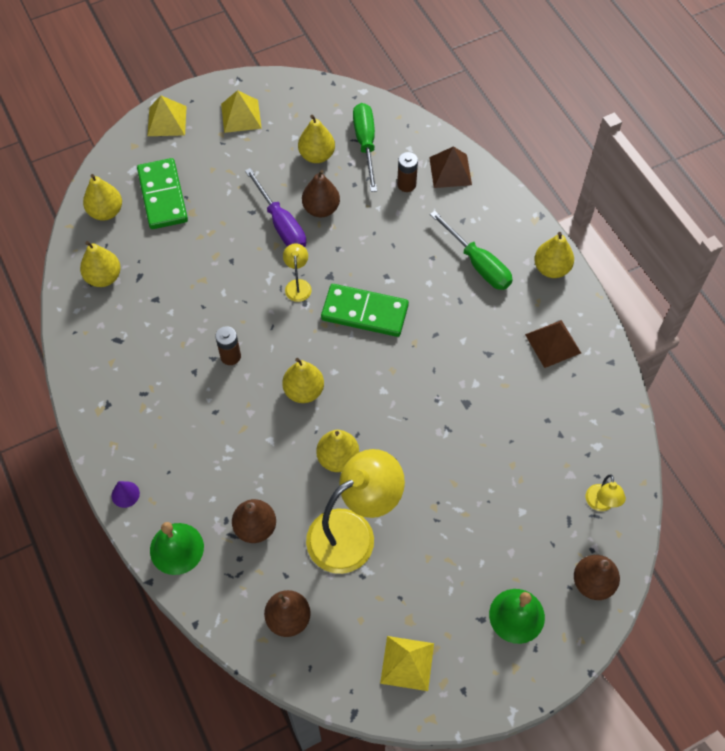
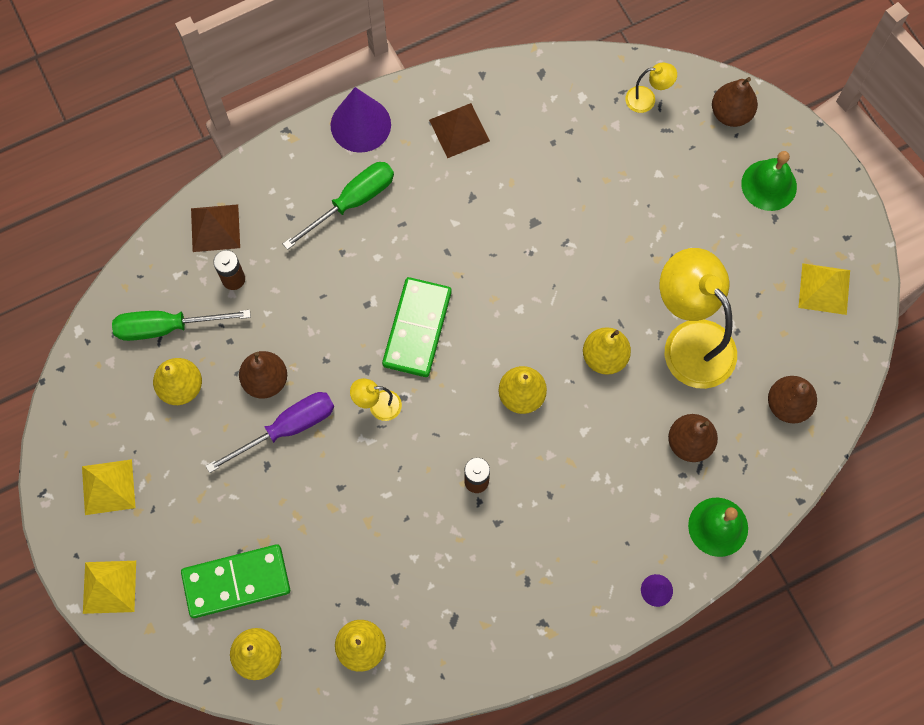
camera: 90 degrees left, 10 degrees up
yellow pear [534,232,574,278] -> purple cone [331,87,391,153]

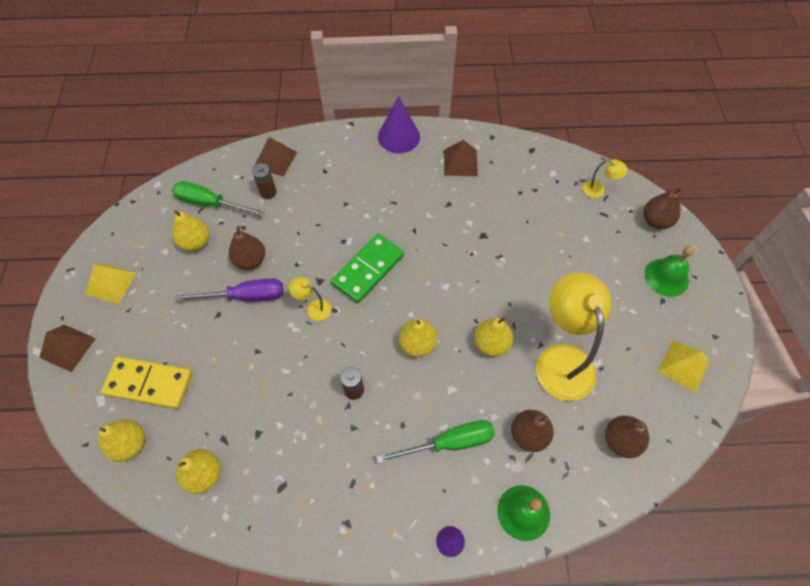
camera: 25 degrees right, 10 degrees down
yellow pyramid [83,561,136,614] -> brown pyramid [39,325,96,372]
green domino [181,544,290,618] -> yellow domino [101,357,192,409]
green screwdriver [283,162,394,250] -> green screwdriver moved to [376,420,495,464]

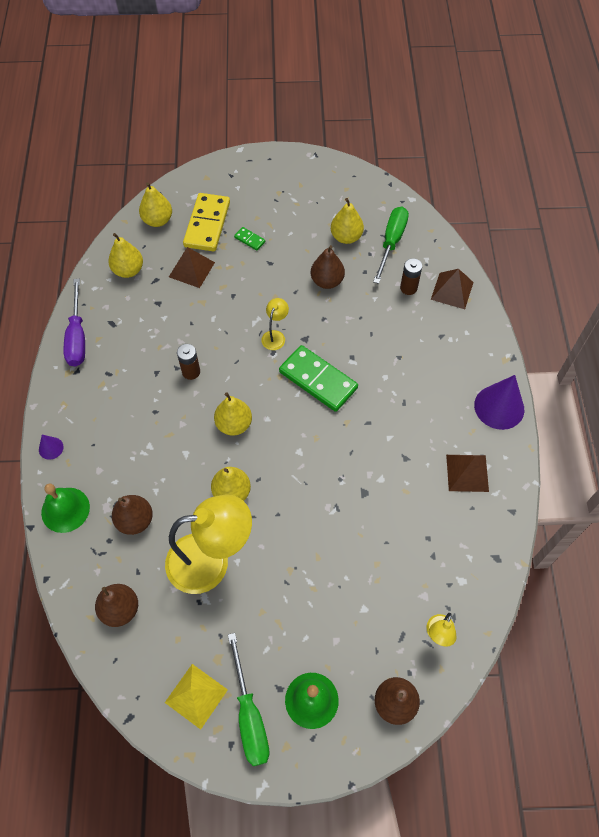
camera: 90 degrees right, 0 degrees up
brown pyramid [39,325,96,372] -> brown pyramid moved to [169,247,215,288]
yellow pyramid [85,264,137,304] -> none
purple screwdriver [175,278,284,302] -> purple screwdriver moved to [64,279,85,367]
green screwdriver [376,420,495,464] -> green screwdriver moved to [228,633,269,766]
none -> green domino [234,227,265,251]

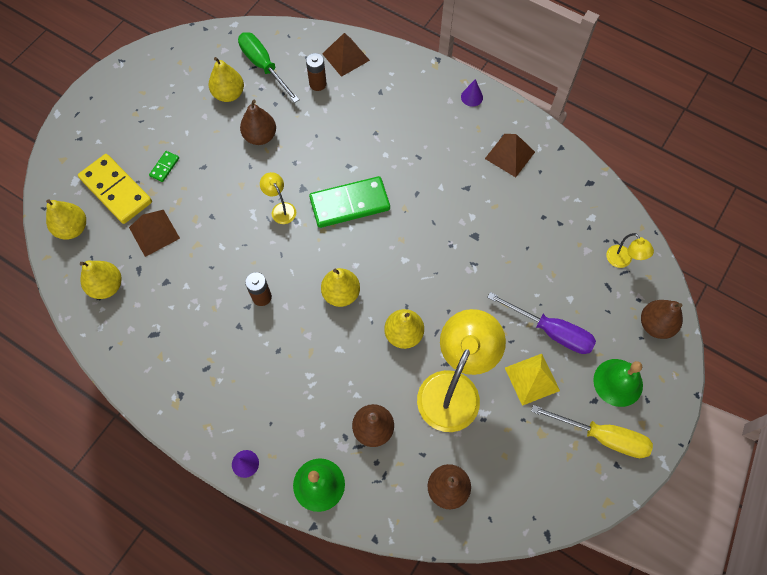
camera: 55 degrees left, 5 degrees up
purple screwdriver [64,279,85,367] -> purple screwdriver moved to [487,292,596,354]
yellow pyramid [165,664,228,730] -> yellow pyramid moved to [505,354,560,406]
green screwdriver [228,633,269,766] -> yellow screwdriver [531,405,653,458]
green domino [234,227,265,251] -> green domino turned 45 degrees counterclockwise [149,151,179,182]
purple cone [474,375,524,430] -> purple cone [461,79,483,107], size x0.48

